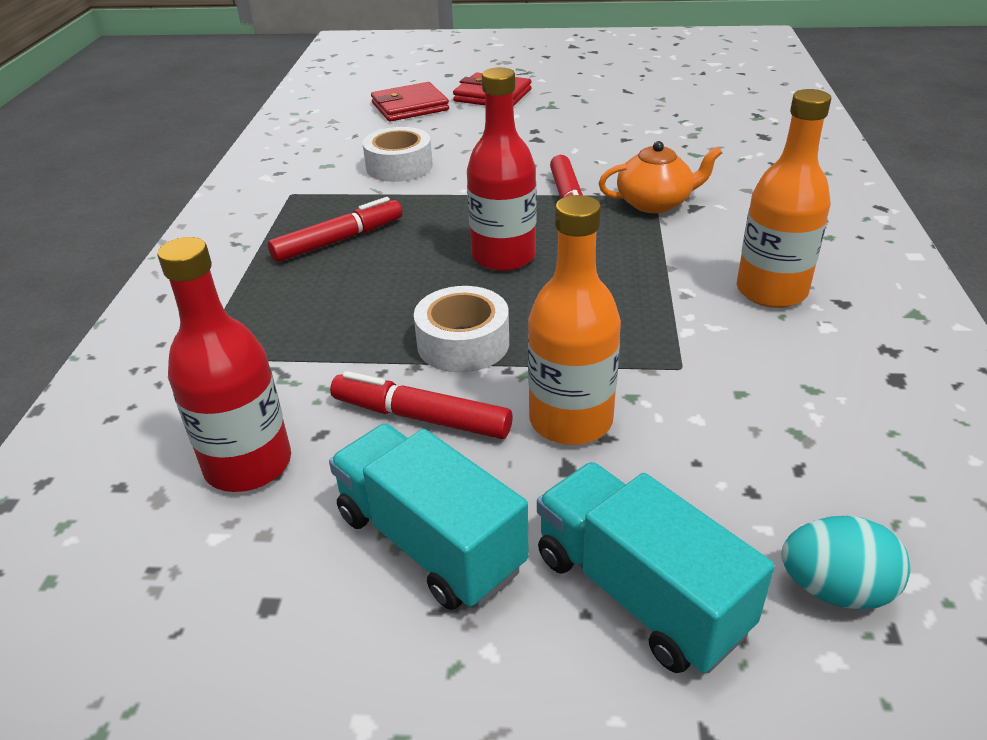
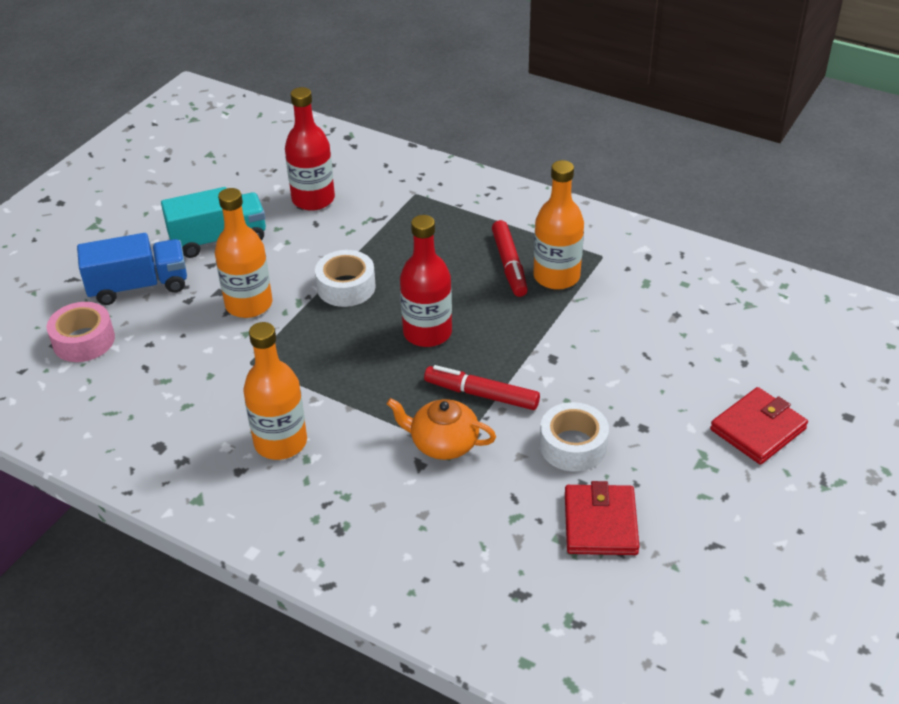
camera: 115 degrees right, 5 degrees up
red marker [330,371,513,439] -> none
white tape [363,127,433,182] -> white tape moved to [540,402,609,472]
red wallet [371,82,449,122] -> red wallet moved to [565,481,640,555]
turquoise truck [537,462,775,673] -> blue truck [77,233,187,305]
orange teapot [598,141,722,213] -> orange teapot turned 90 degrees clockwise [386,398,496,460]
turquoise egg [782,516,910,610] -> pink tape [47,302,115,362]
none -> orange bottle [533,160,584,290]

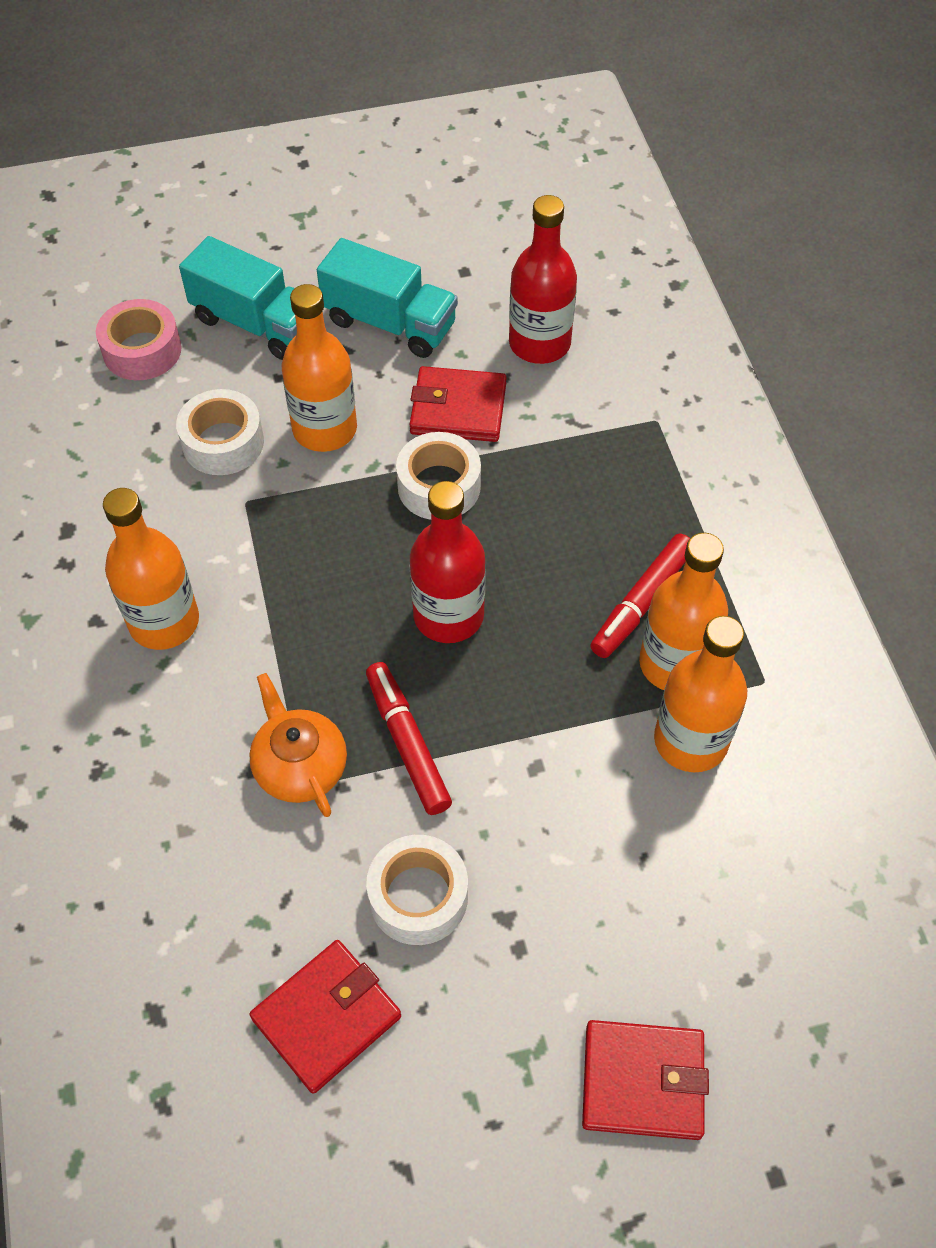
camera: 45 degrees right, 15 degrees up
blue truck [77,233,187,305] -> turquoise truck [179,236,297,360]
none -> white tape [176,389,264,475]
none -> red wallet [410,366,507,442]
none -> orange bottle [654,616,747,772]

